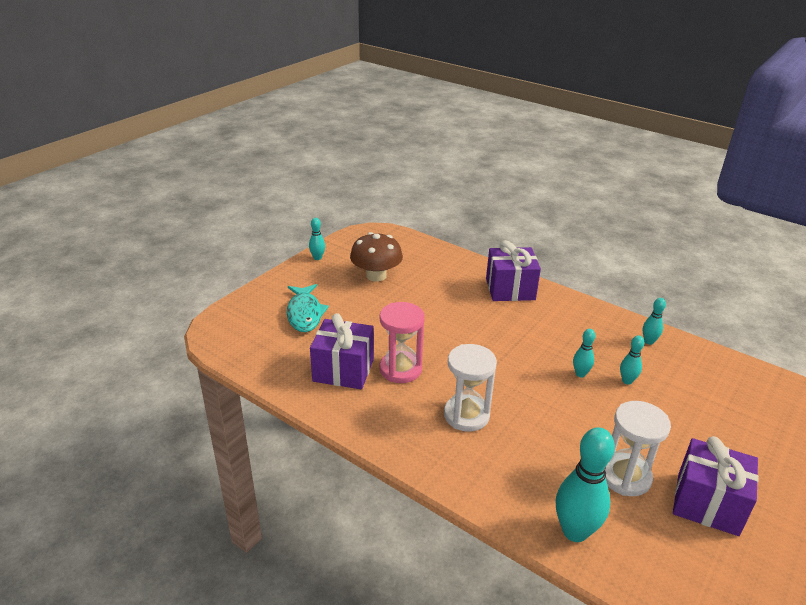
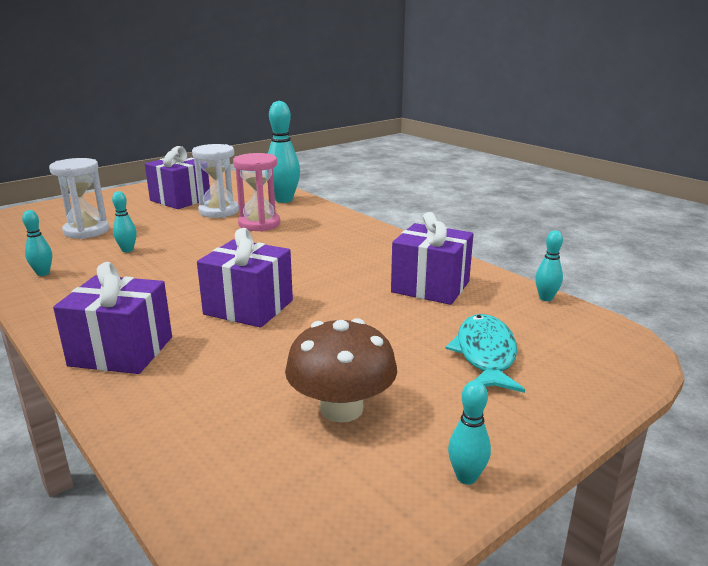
camera: 165 degrees left, 10 degrees down
pink hourglass [380,302,425,383] -> pink hourglass moved to [233,153,280,231]
white hourglass [444,344,497,432] -> white hourglass moved to [49,158,109,239]
turquoise bowling pin [573,329,596,377] -> turquoise bowling pin moved to [535,230,563,301]
none -> purple gift [197,228,293,328]

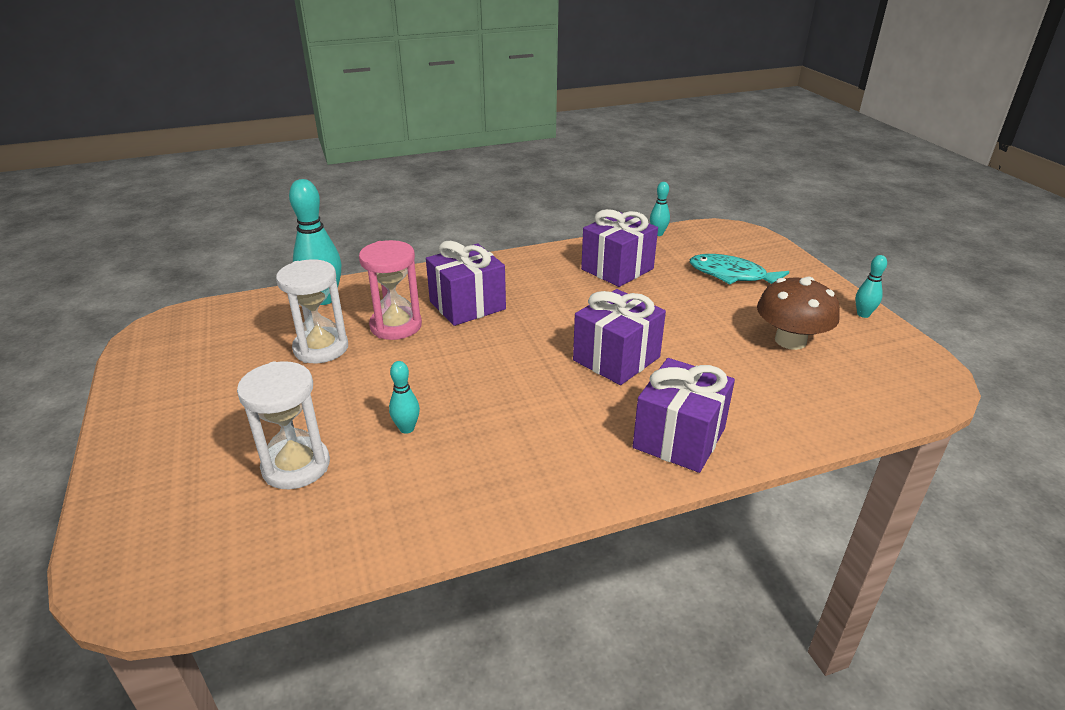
camera: 70 degrees left, 10 degrees up
turquoise bowling pin [22,210,52,276] -> none
purple gift [145,146,210,209] -> purple gift moved to [426,241,506,326]

